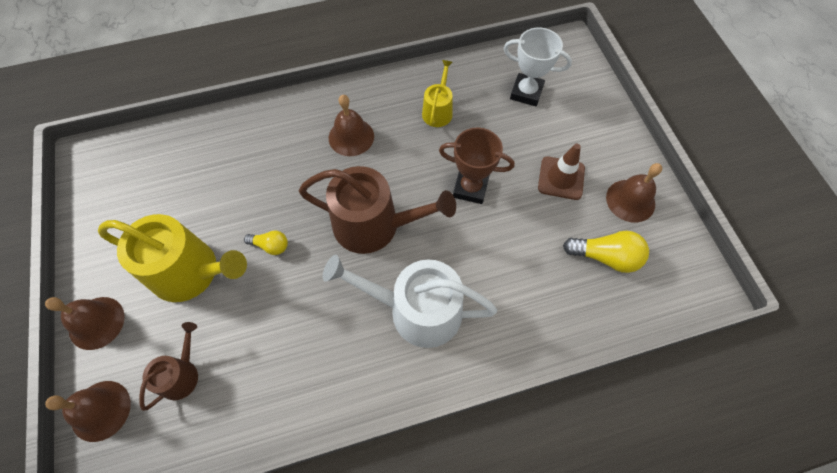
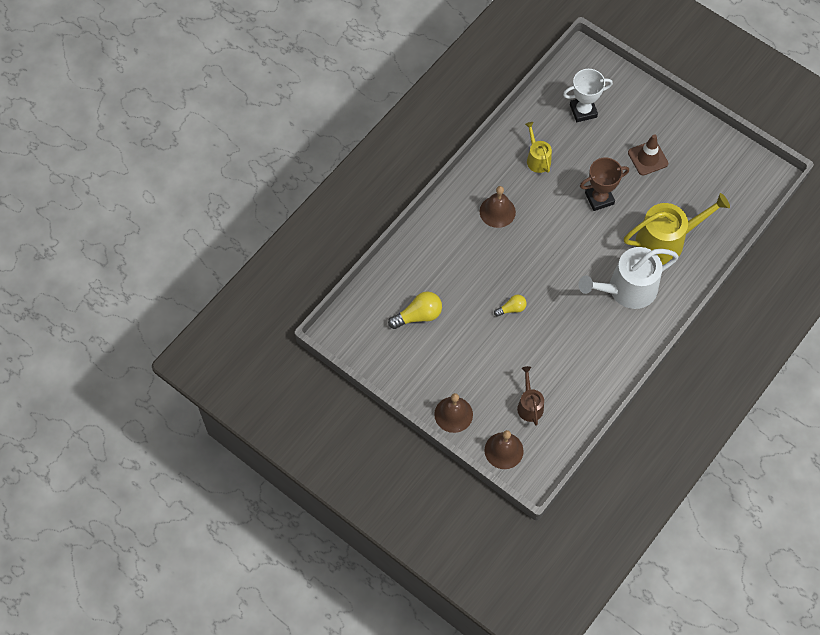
camera: 35 degrees left, 0 degrees up
yellow watering can [98,214,247,302] -> yellow watering can moved to [624,193,730,265]
brown watering can [299,166,456,254] -> none
yellow light bulb [563,231,649,273] -> yellow light bulb moved to [388,291,442,329]
brown bell [606,163,662,223] -> none

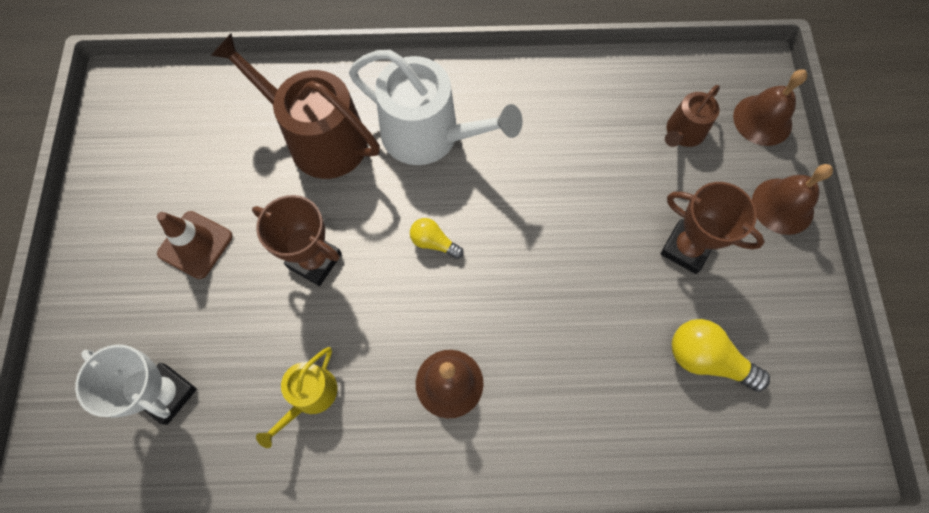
camera: 130 degrees left, 5 degrees up
yellow light bulb [494,295,527,317] -> yellow light bulb moved to [410,218,464,259]
yellow watering can [624,193,730,265] -> brown watering can [211,33,380,179]
none -> brown trophy [660,182,765,274]

